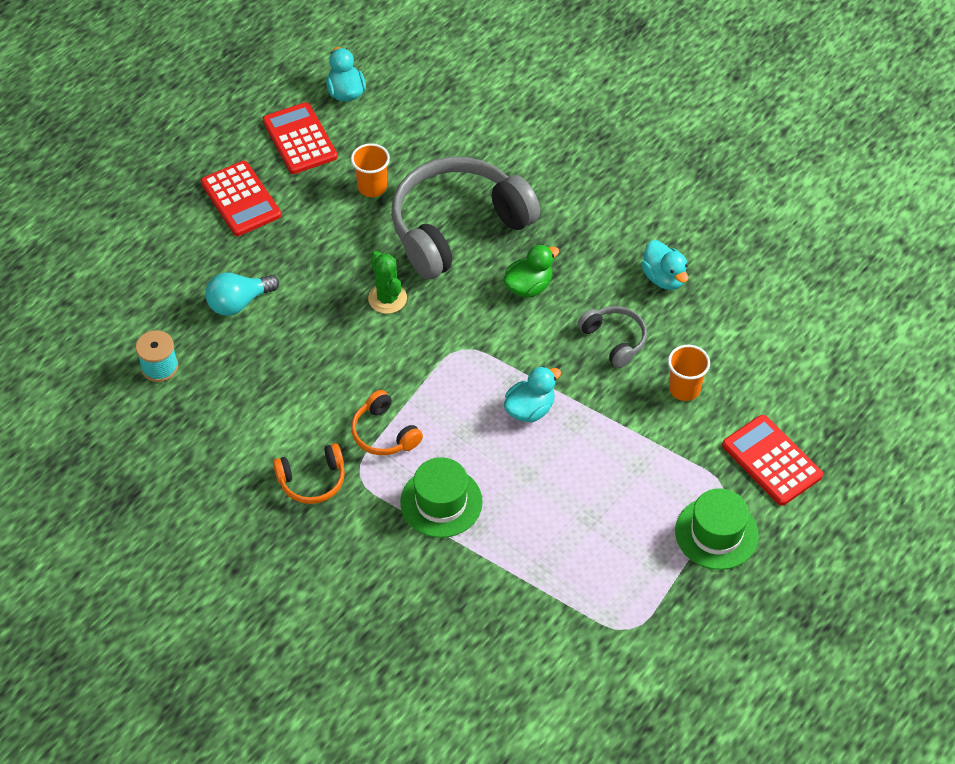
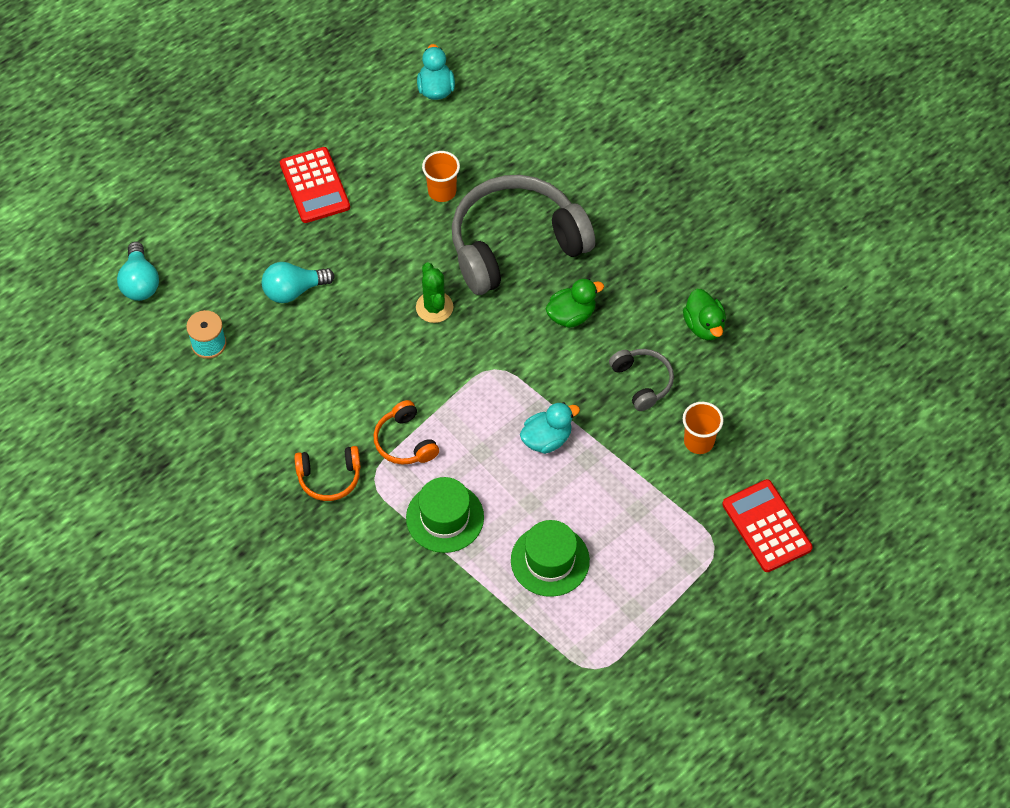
camera: 10 degrees right, 5 degrees up
red calculator [263,102,338,174] -> none
turquoise duck [641,240,688,290] -> green duck [683,289,726,340]
green hat [675,488,759,570] -> green hat moved to [511,520,590,597]
none -> turquoise light bulb [117,242,159,301]

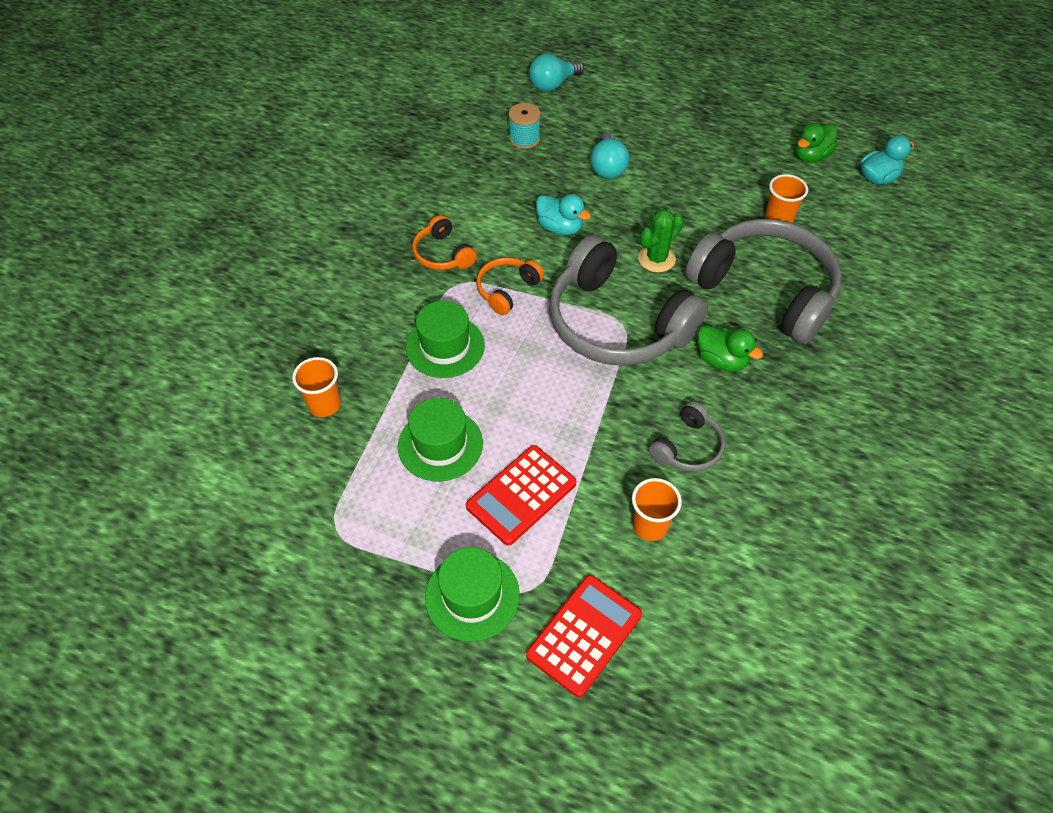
camera: 65 degrees right, 5 degrees down
turquoise light bulb [262,262,335,303] -> turquoise light bulb turned 135 degrees counterclockwise [590,132,629,179]
red calculator [280,147,350,223] -> red calculator moved to [466,445,576,546]
turquoise duck [520,402,580,454] -> turquoise duck moved to [536,194,591,235]
green duck [683,289,726,340] -> green duck moved to [795,123,837,163]
none -> orange cup [292,357,341,417]
none -> green hat [425,547,520,642]
none -> grey headphones [549,235,708,365]

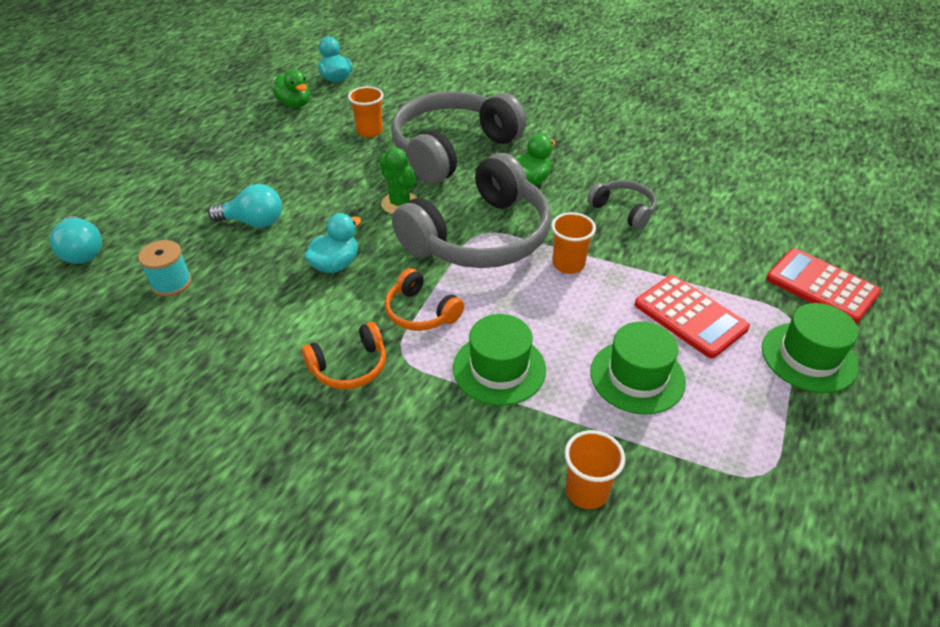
camera: 85 degrees left, 10 degrees down
orange cup [632,478,682,541] -> orange cup moved to [551,212,596,274]

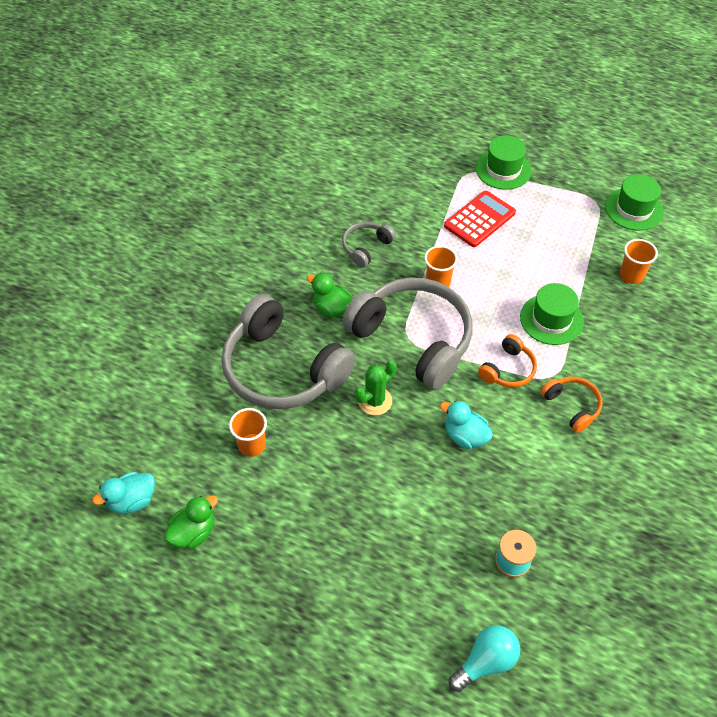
camera: 95 degrees left, 10 degrees up
turquoise light bulb [208,184,282,228] -> none
green hat [590,321,686,415] -> green hat moved to [605,174,664,230]
red calculator [766,248,881,324] -> none

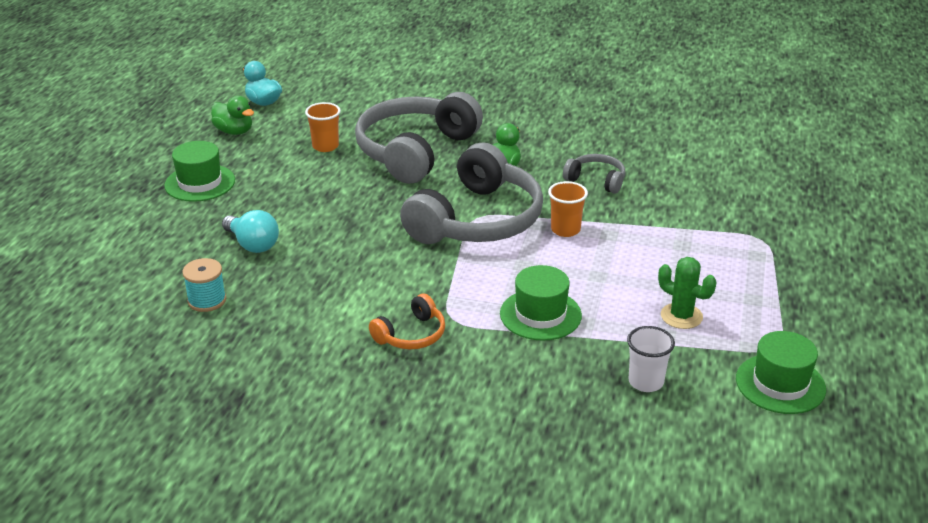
camera: 80 degrees right, 20 degrees down
green cactus [355,360,397,415] -> green cactus moved to [658,257,716,329]
turquoise duck [440,400,493,449] -> none
red calculator [444,191,516,247] -> none
turquoise light bulb [449,625,520,692] -> turquoise light bulb moved to [222,210,279,253]
green hat [476,135,532,190] -> green hat moved to [164,141,235,202]
orange headphones [478,334,537,387] -> none
orange cup [620,239,658,284] -> white cup [627,326,675,392]

